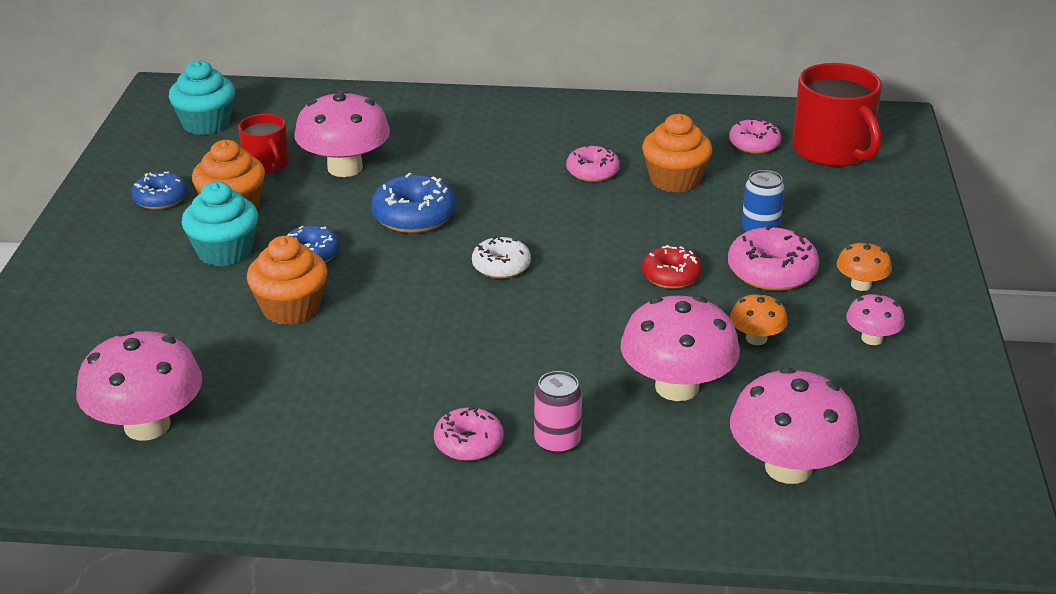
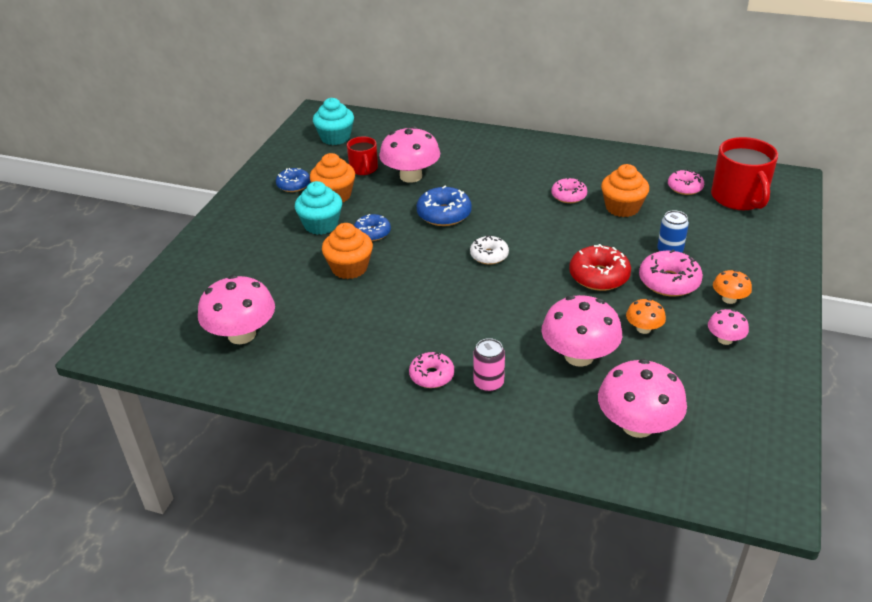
camera: 15 degrees right, 5 degrees up
red donut [642,245,702,289] -> red donut [569,244,631,291], size x1.51

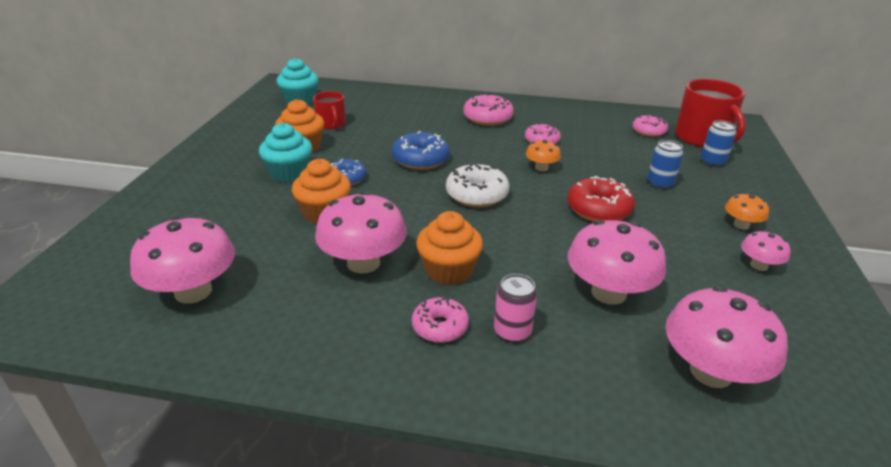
camera: 10 degrees left, 5 degrees down
blue donut [276,168,310,192] -> none
pink mushroom [379,126,440,183] -> pink mushroom moved to [315,191,407,274]
white donut [470,235,509,265] -> white donut [446,163,509,207], size x1.51
orange cupcake [601,164,649,217] -> orange cupcake moved to [416,211,483,285]
orange mushroom [626,299,666,334] -> orange mushroom moved to [526,140,561,171]
pink donut [639,250,703,297] -> pink donut moved to [463,93,514,126]
none -> blue can [701,121,736,167]

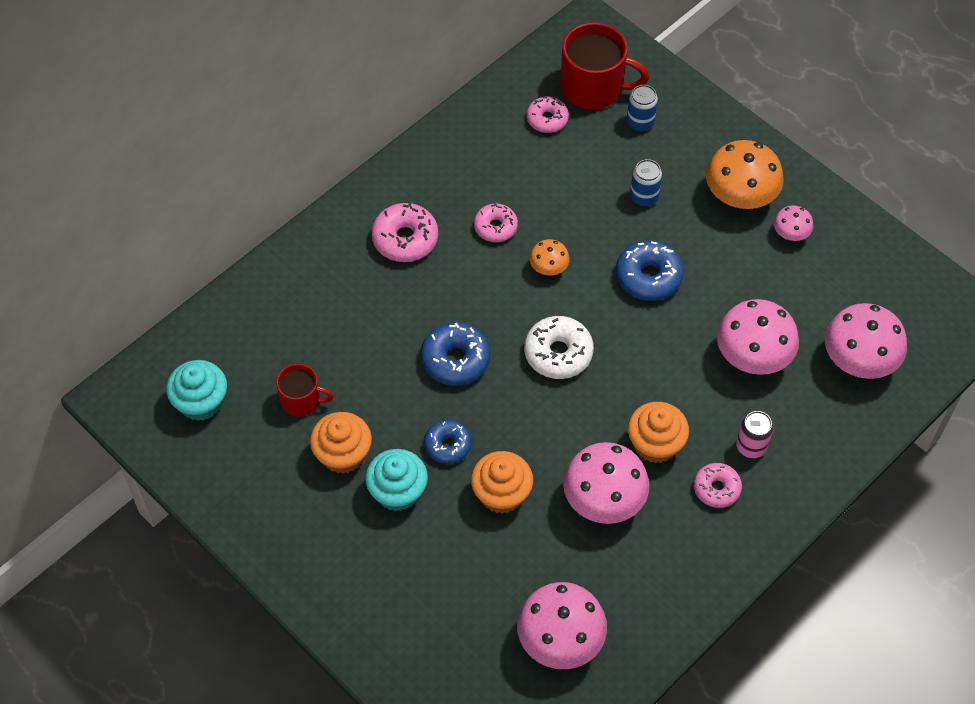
camera: 55 degrees left, 25 degrees up
red donut [567,176,635,222] -> blue donut [616,240,684,301]
orange mushroom [725,193,769,230] -> orange mushroom [706,140,783,209], size x1.97

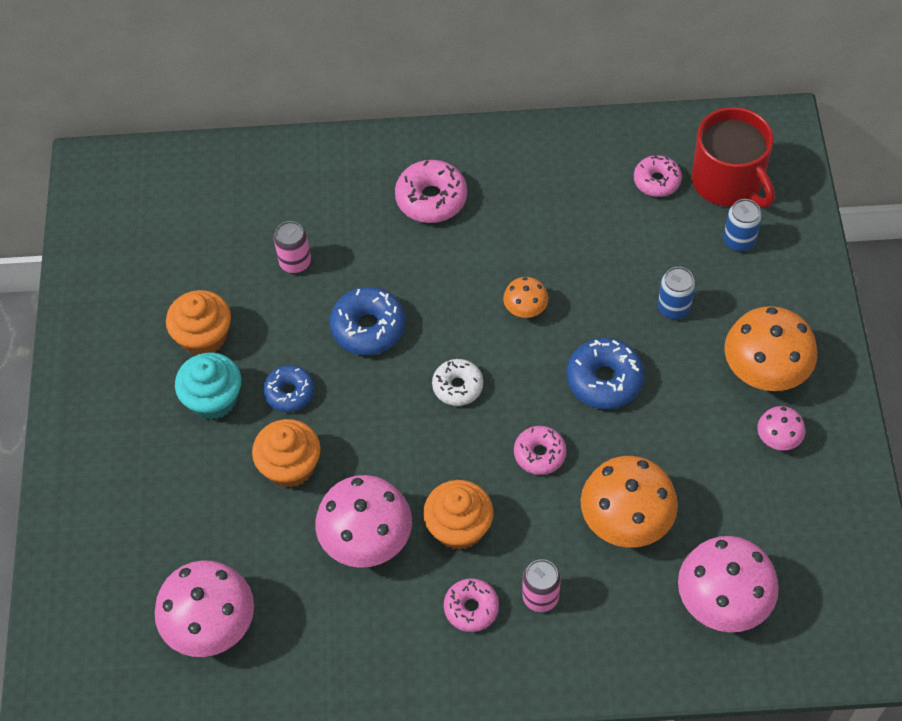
camera: 45 degrees right, 0 degrees up
turquoise cupcake [166,360,227,421] -> none
red mug [276,363,334,417] -> none
pink donut [474,203,518,242] -> pink donut moved to [514,426,567,475]
white donut [524,316,594,379] -> white donut [432,359,483,406], size x0.66
pink mushroom [717,299,799,375] -> orange mushroom [581,456,678,548]
none -> pink can [274,221,311,273]

